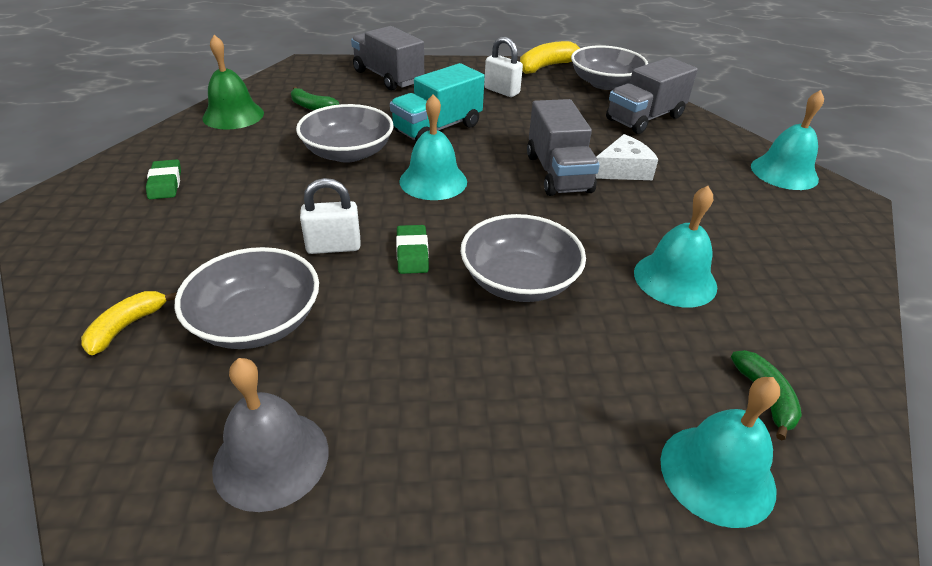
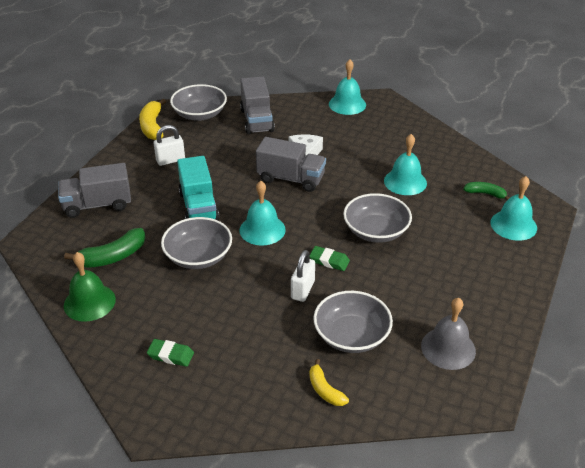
camera: 60 degrees left, 0 degrees up
green banana [291,87,339,110] -> green banana [64,228,146,268], size x1.61

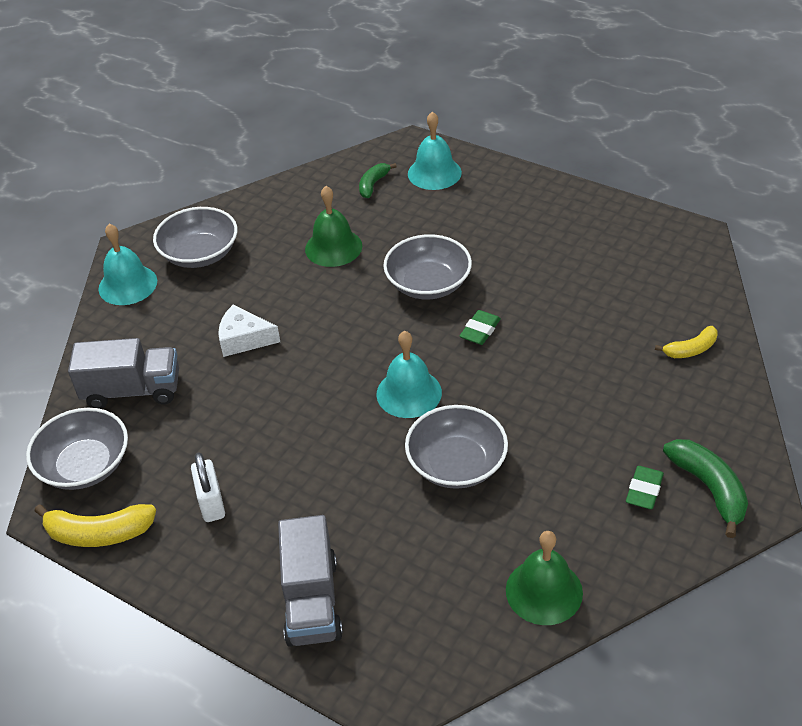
camera: 80 degrees left, 5 degrees up
green banana [64,228,146,268] -> green banana moved to [663,439,748,538]
turquoise truck [177,156,219,221] -> none
grey truck [256,137,326,192] -> none
white padlock [291,250,315,302] -> none
grey bowl [313,291,393,353] -> grey bowl moved to [153,207,238,268]
turquoise bell [384,134,427,195] -> green bell [305,186,362,267]
grey bell [421,298,476,370] -> none

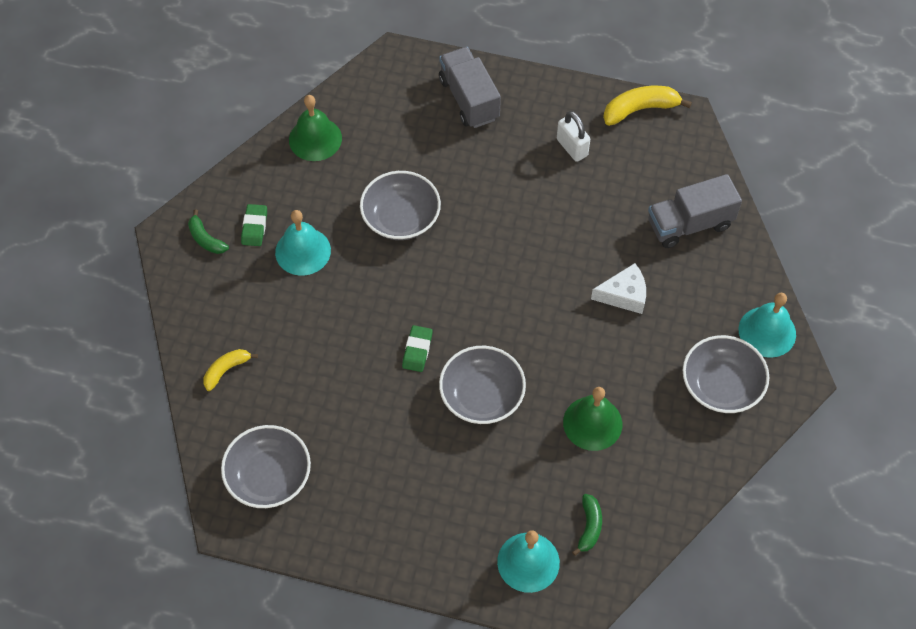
camera: 160 degrees right, 15 degrees up
grey bowl [26,408,128,490] -> grey bowl moved to [221,425,311,508]
turquoise bell [376,331,442,418] -> turquoise bell moved to [275,210,331,276]
green banana [663,439,748,538] -> green banana [188,210,229,254], size x0.62

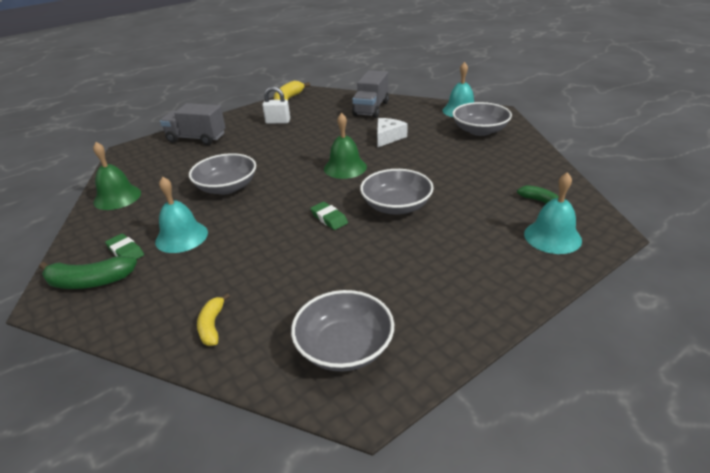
camera: 50 degrees left, 25 degrees down
green banana [188,210,229,254] -> green banana [39,256,137,289], size x1.61
green bell [563,387,622,451] -> green bell moved to [324,113,367,179]

